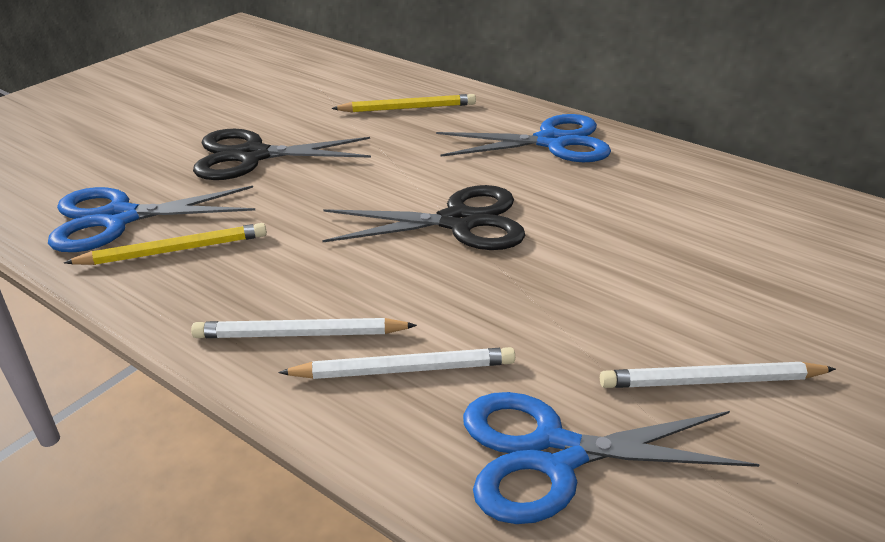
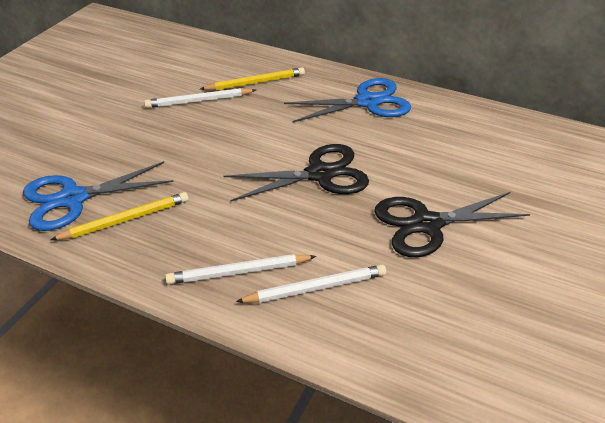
camera: 10 degrees left, 5 degrees up
black scissors [193,129,371,180] -> black scissors moved to [374,192,530,257]
blue scissors [463,392,760,524] -> none
white pencil [600,362,836,388] -> white pencil moved to [144,88,256,108]

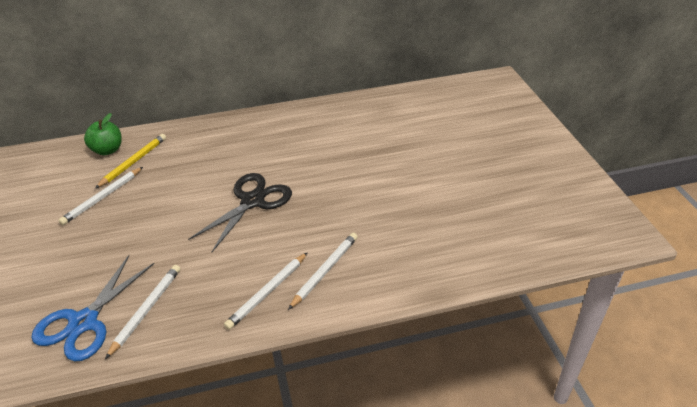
camera: 40 degrees left, 0 degrees up
yellow pencil [50,192,189,240] -> white pencil [105,265,181,359]
blue scissors [284,78,411,123] -> none
black scissors [374,192,530,257] -> none
none -> green apple [84,113,122,156]

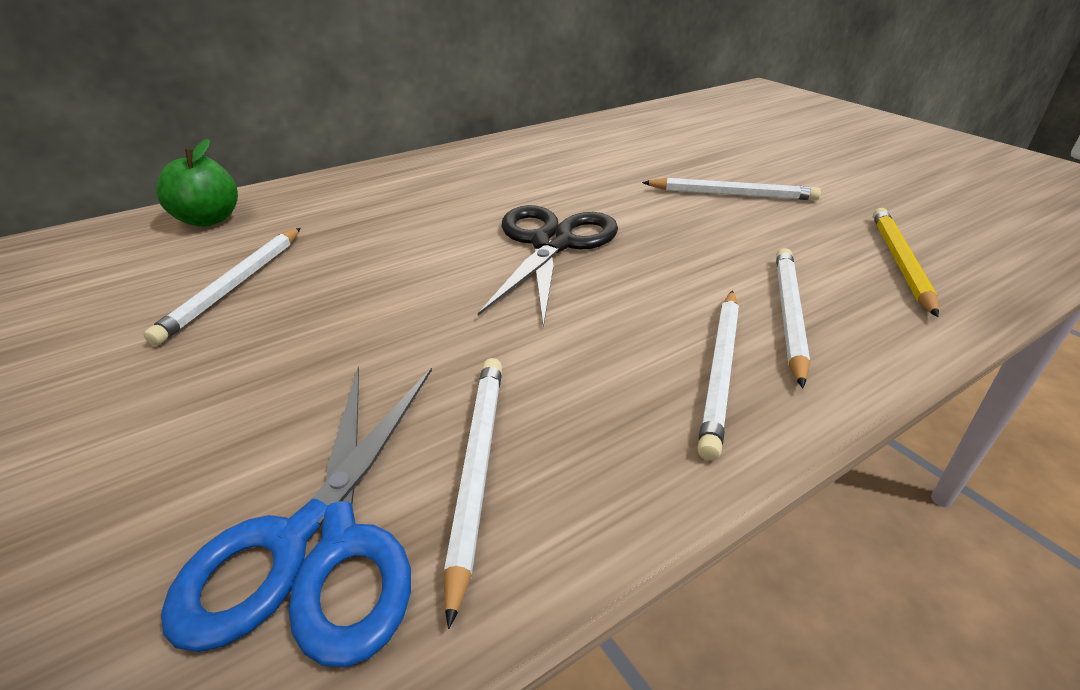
camera: 20 degrees left, 5 degrees down
yellow pencil [95,134,166,188] -> yellow pencil moved to [873,208,939,317]
none -> white pencil [642,178,821,200]

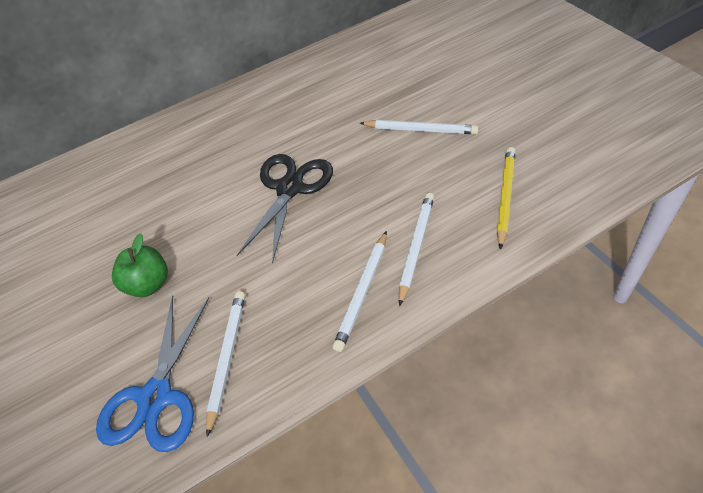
camera: 10 degrees right, 15 degrees up
white pencil [144,228,301,346] -> none
green apple [156,139,238,227] -> green apple moved to [112,233,168,297]

